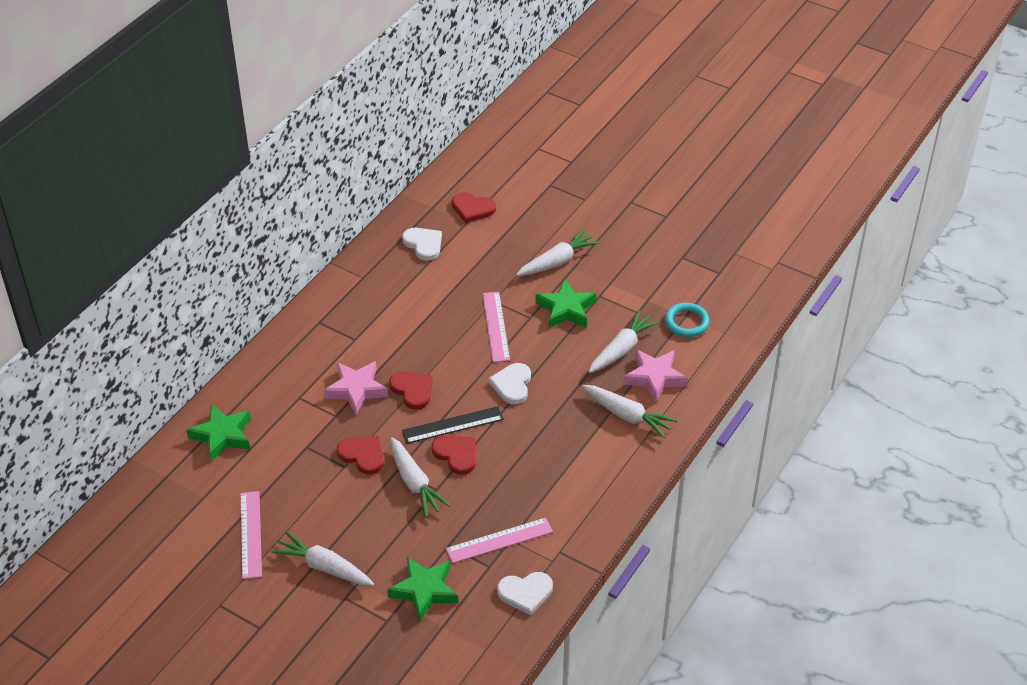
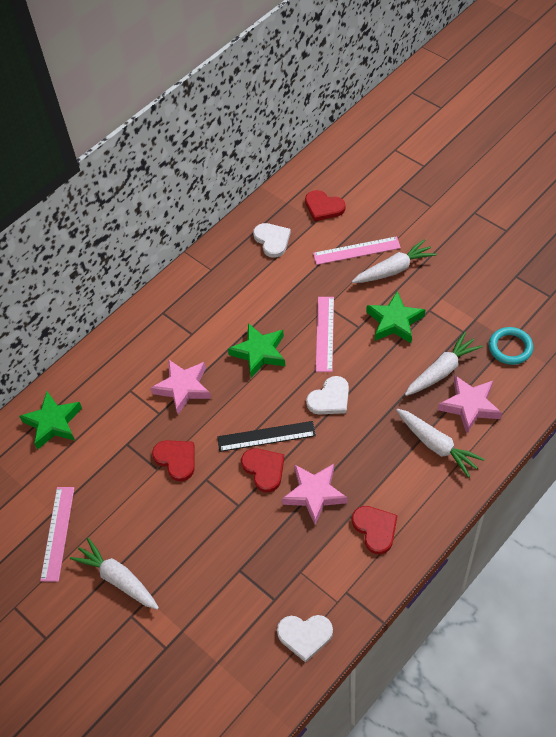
camera: 15 degrees right, 10 degrees up
green star [387,557,458,622] -> green star moved to [228,323,285,378]
red heart [389,371,432,410] -> red heart moved to [352,506,397,554]
white carrot [390,437,451,517] -> none
pink ruler [446,518,553,563] -> pink ruler moved to [313,236,401,265]
white heart [488,363,531,404] -> white heart turned 150 degrees counterclockwise [306,376,349,415]
none -> pink star [282,464,347,525]

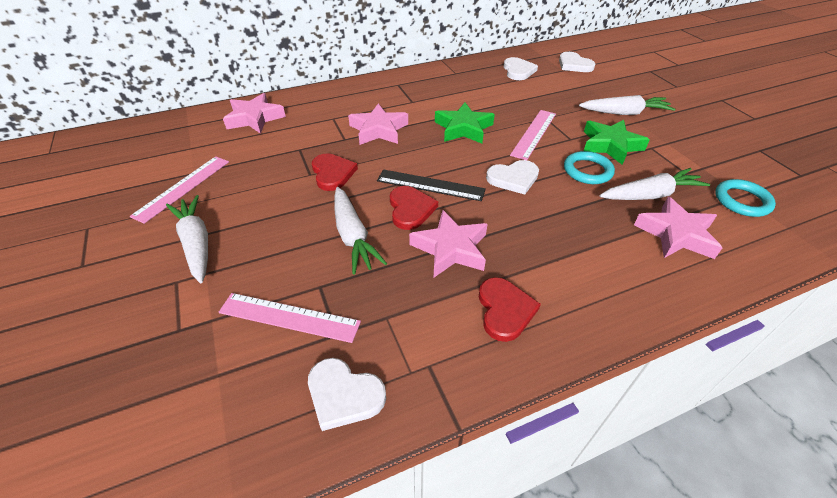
camera: 20 degrees right, 10 degrees down
green star [19,392,82,449] -> pink star [223,93,286,134]
red heart [305,190,346,221] -> white heart [559,52,595,72]
pink ruler [313,236,401,265] -> pink ruler moved to [219,293,361,343]
white carrot [396,409,485,478] -> white carrot moved to [334,187,387,275]
none -> turquoise ring [564,151,615,184]

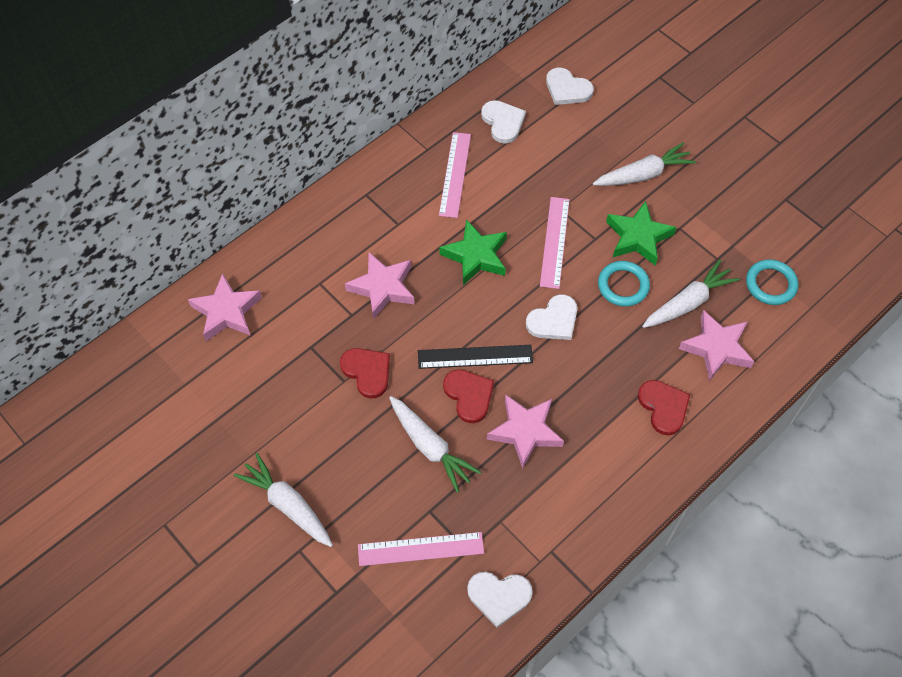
camera: 20 degrees left, 15 degrees up
pink ruler [130,156,229,224] -> pink ruler moved to [439,132,471,218]
red heart [479,277,541,342] -> red heart moved to [638,380,690,436]

